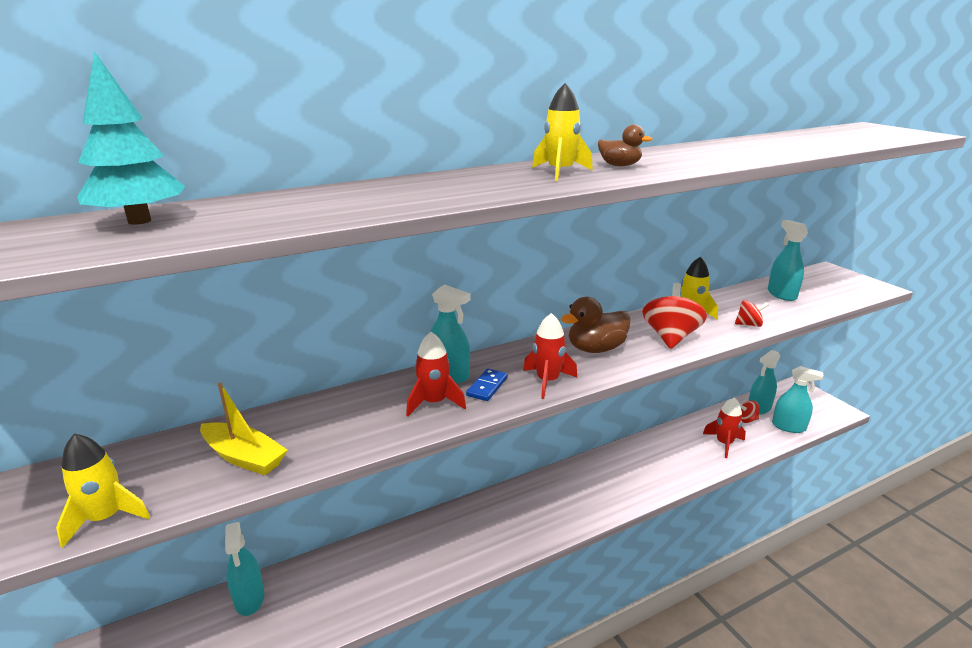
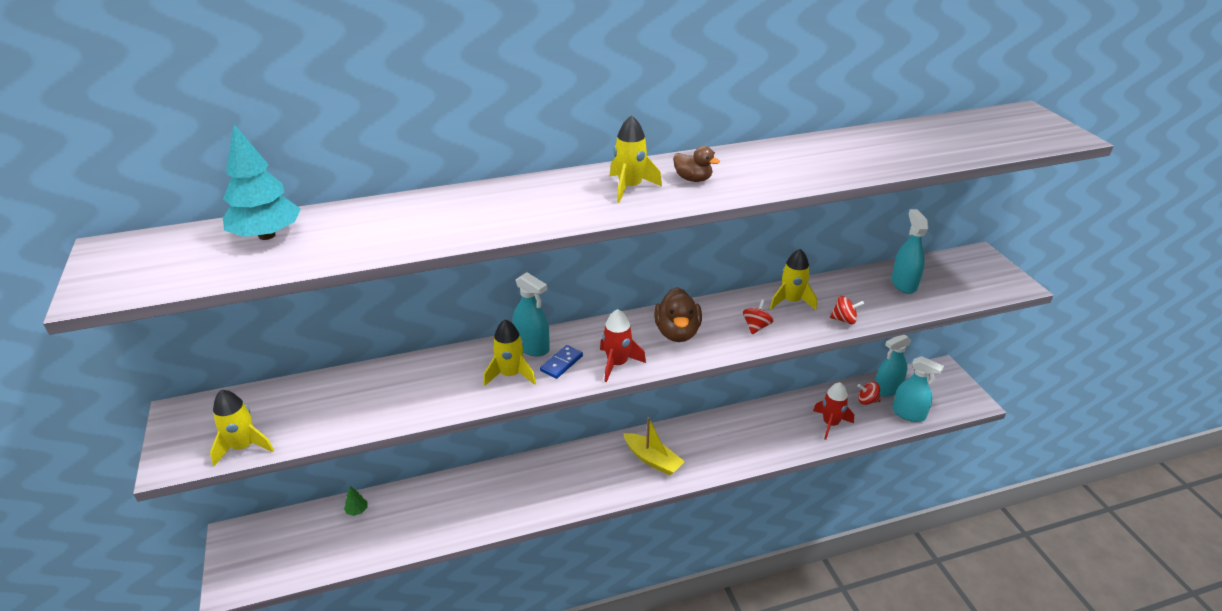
camera: 10 degrees right, 10 degrees up
yellow boat [200,383,287,475] -> yellow boat moved to [623,417,685,476]
turquoise spray bottle [225,522,264,616] -> green tree [344,486,368,516]
red rocket [406,332,466,416] -> yellow rocket [484,319,536,386]
brown duck [561,297,631,353] -> brown duck turned 75 degrees counterclockwise [654,287,702,342]
red spinning top [642,283,707,349] -> red spinning top [743,300,773,334], size x0.53

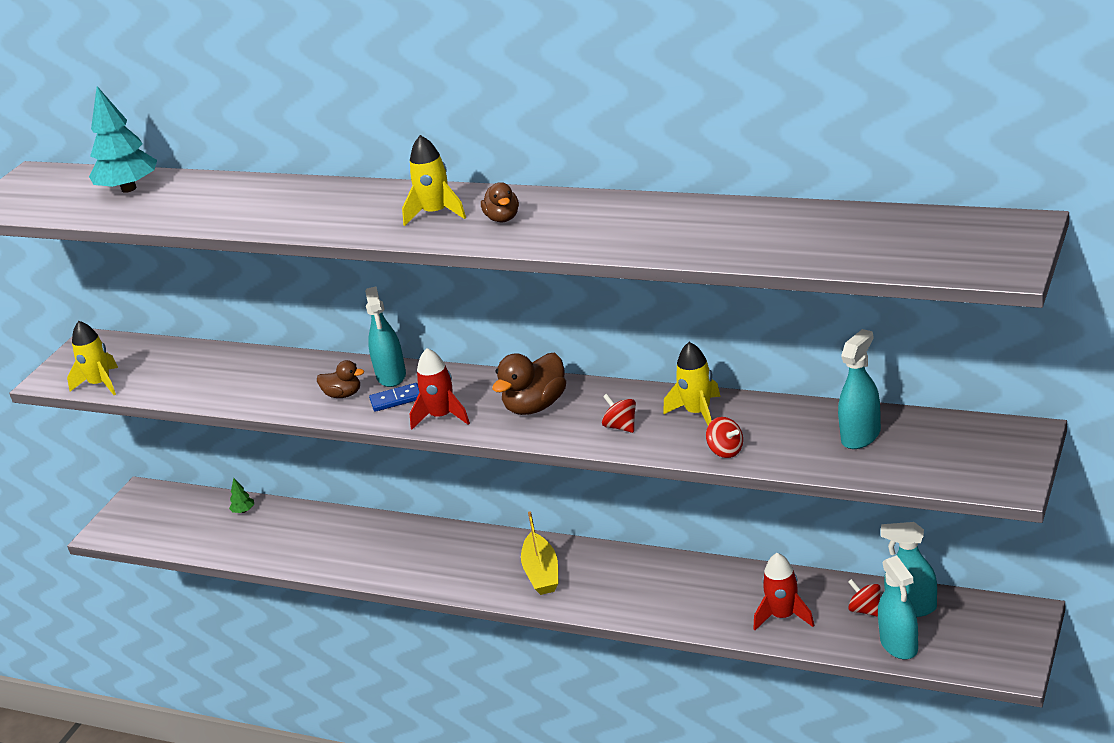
camera: 45 degrees right, 5 degrees down
yellow rocket [484,319,536,386] -> brown duck [317,360,364,398]
red spinning top [743,300,773,334] -> red spinning top turned 105 degrees counterclockwise [602,394,636,433]

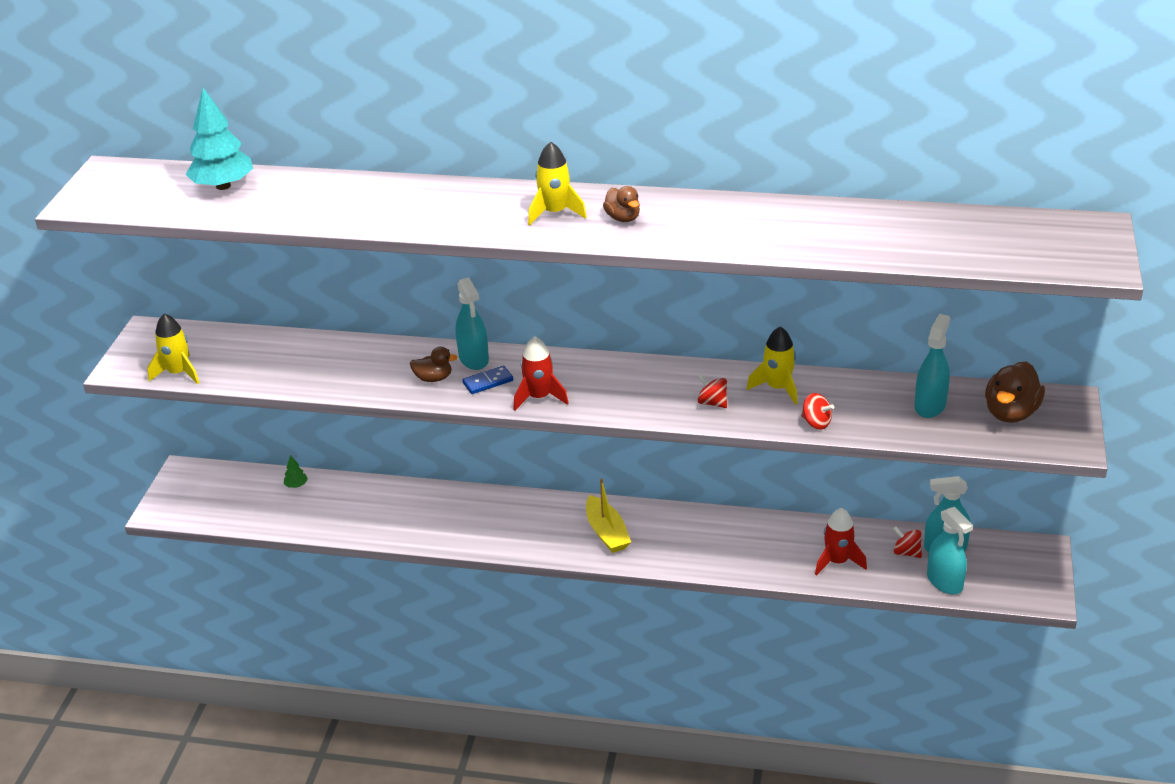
camera: 15 degrees left, 5 degrees up
brown duck [492,352,566,415] -> brown duck moved to [985,361,1045,423]

